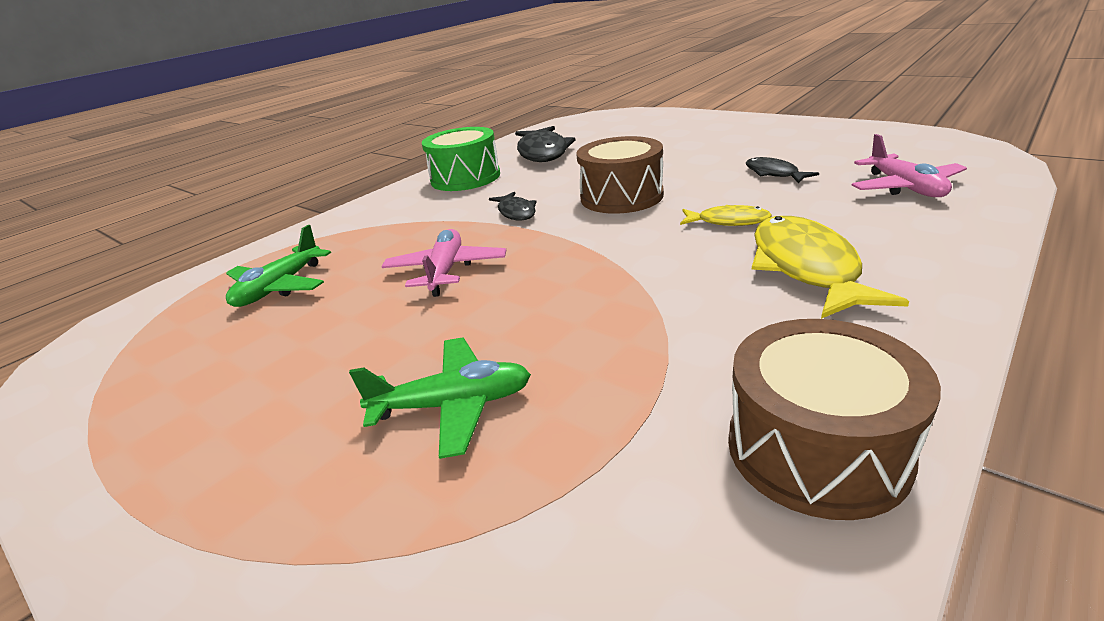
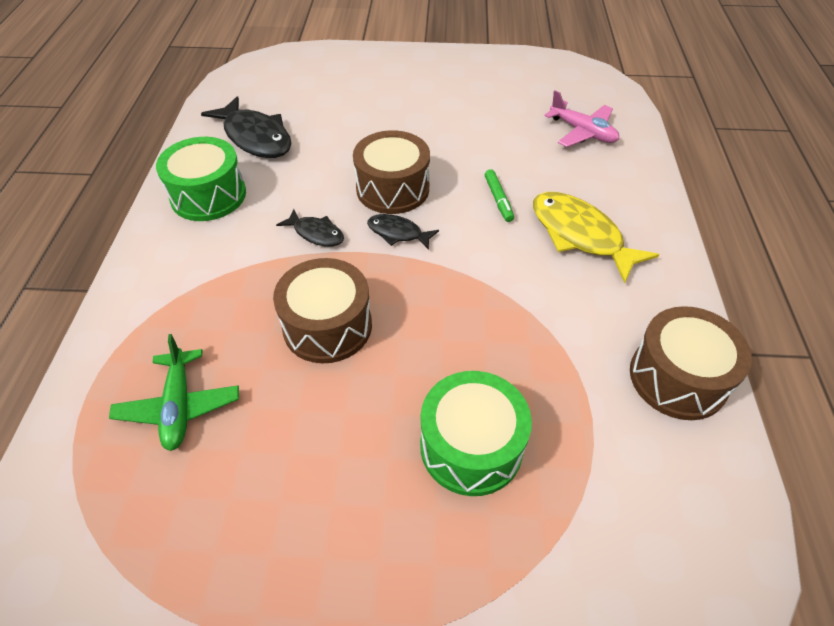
camera: 40 degrees left, 20 degrees up
green plane [349,337,531,459] -> green drum [420,371,532,496]
pink plane [381,229,506,297] -> brown drum [273,258,372,363]
yellow fish [680,205,772,226] -> green marker [485,169,514,222]
black fish [746,157,819,183] -> black fish moved to [367,214,439,250]

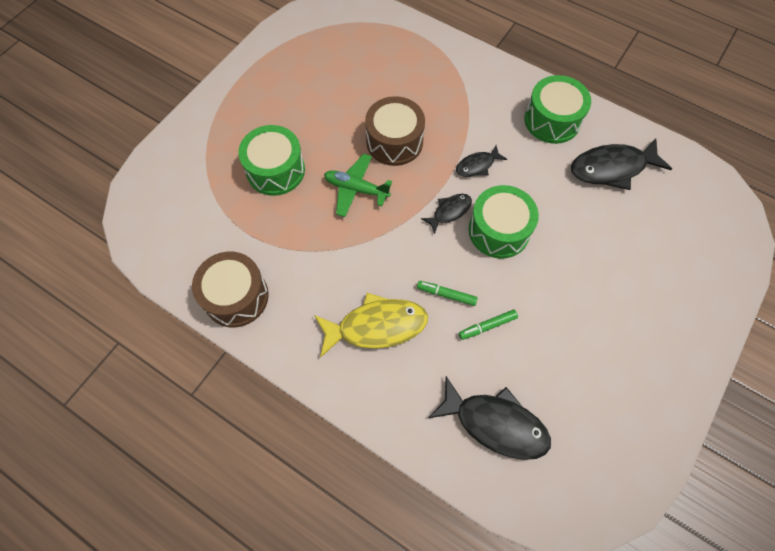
camera: 120 degrees right, 15 degrees up
green plane [109,334,239,451] -> green plane moved to [324,154,392,217]
brown drum [353,130,430,214] -> green drum [469,185,539,258]
pink plane [544,91,619,147] -> black fish [428,376,551,460]
none -> green marker [459,310,518,340]

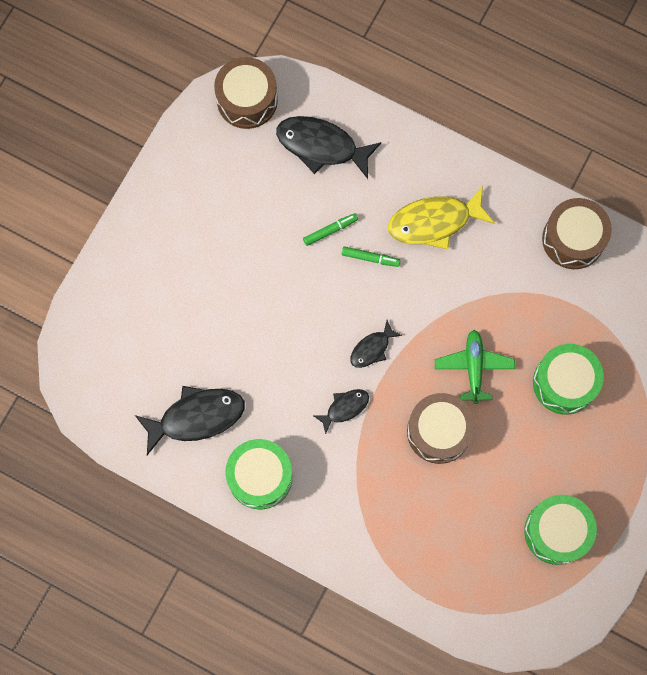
camera: 175 degrees right, 10 degrees up
green plane [324,154,392,217] -> green plane turned 105 degrees counterclockwise [435,330,515,404]
green drum [469,185,539,258] -> green drum moved to [524,495,597,565]
none -> brown drum [214,57,278,129]

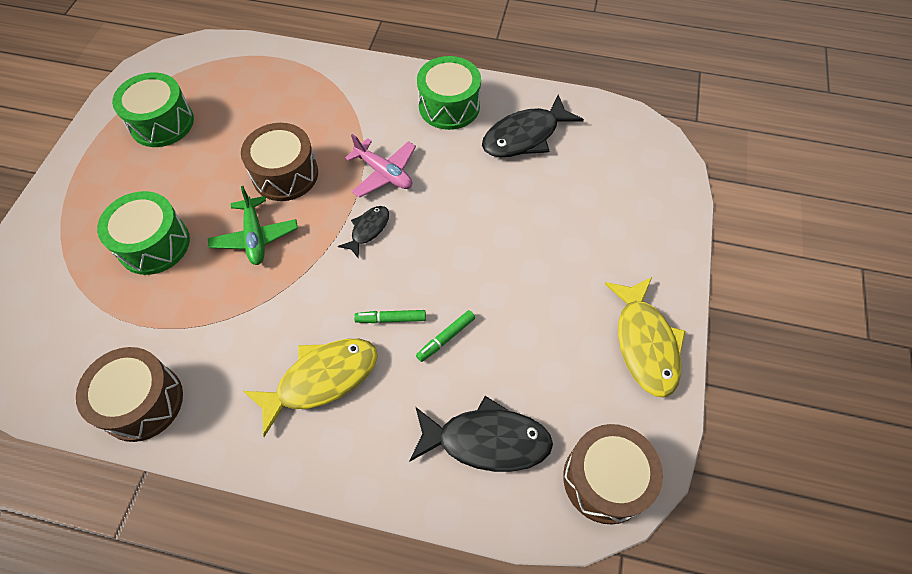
camera: 165 degrees right, 15 degrees down
black fish [314,389,369,434] -> pink plane [345,134,416,198]
none -> yellow fish [604,277,686,397]

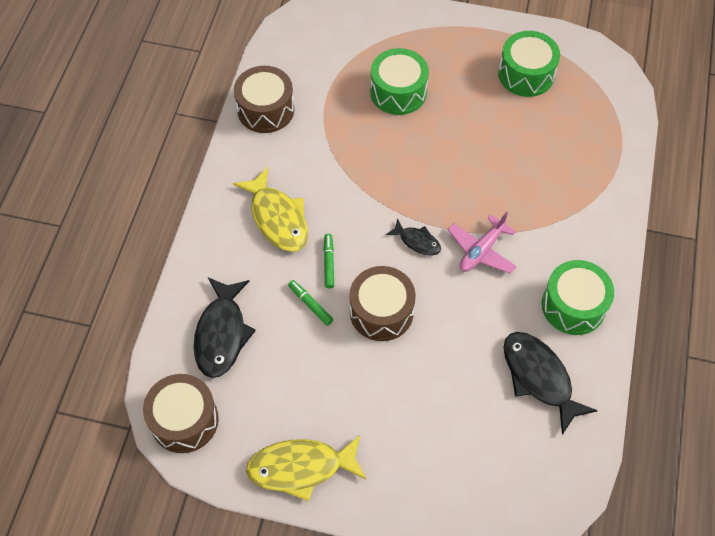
camera: 90 degrees right, 0 degrees up
green plane [208,186,298,265] -> none
brown drum [241,123,318,201] -> brown drum moved to [349,266,416,341]

